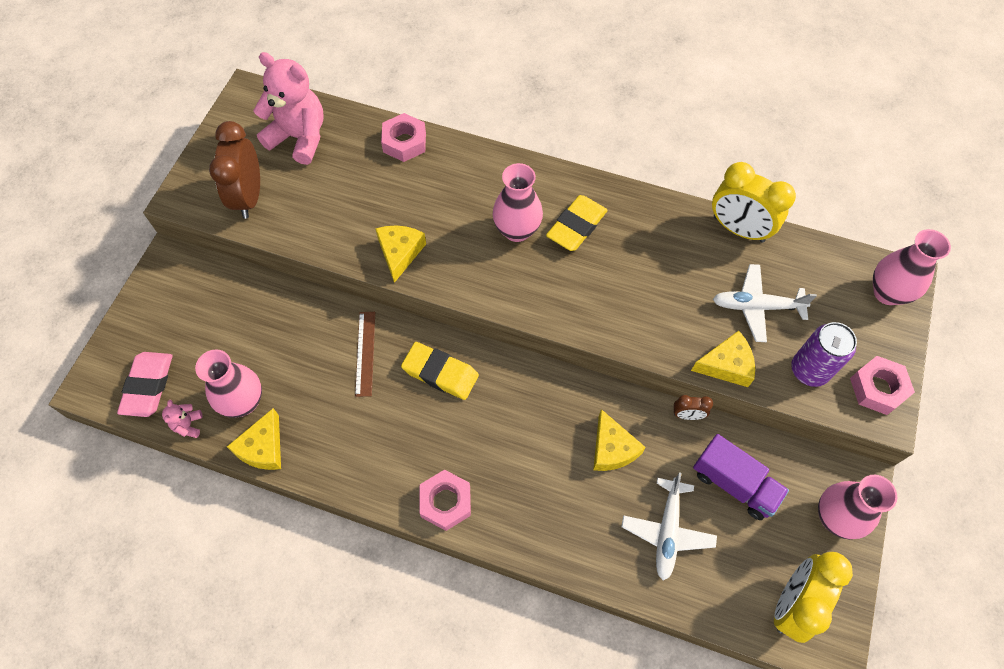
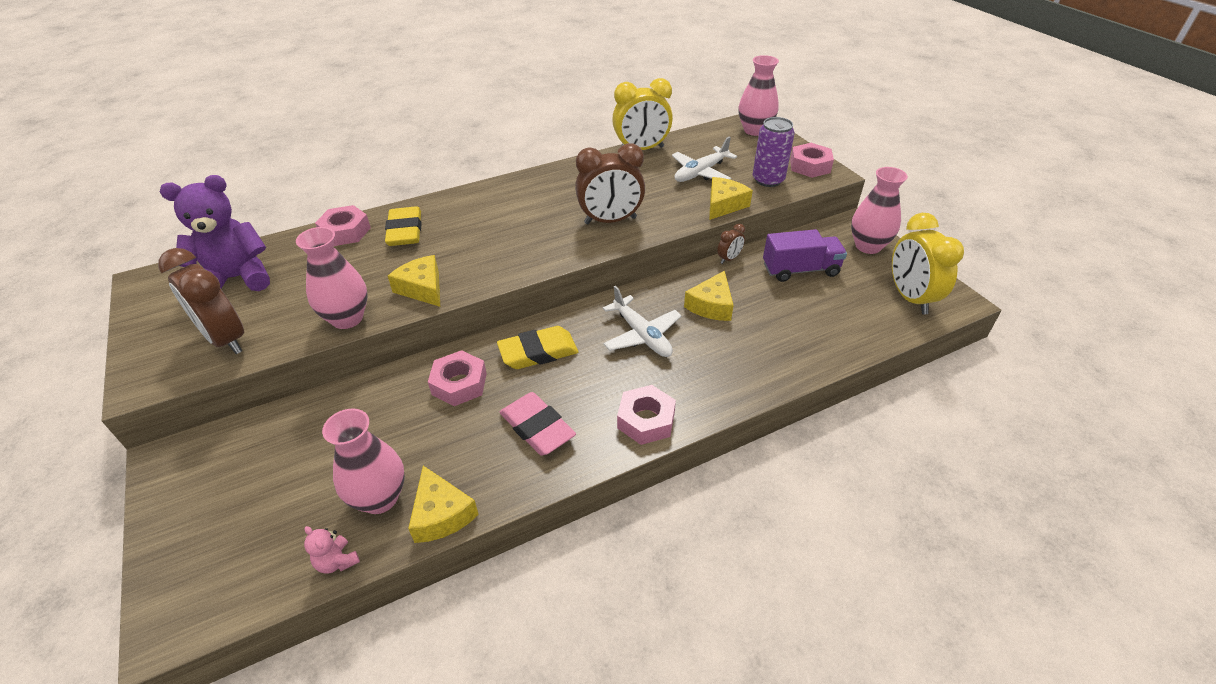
camera: 45 degrees left, 20 degrees down
pink eraser [117,352,173,417] -> pink eraser moved to [500,392,576,456]
pink teddy bear [253,52,324,165] -> purple teddy bear [160,175,270,291]
brown ruler [355,312,375,397] -> pink nut [428,350,487,406]
pink vase [493,163,543,242] -> pink vase moved to [296,227,368,329]
yellow eraser [546,195,608,251] -> yellow eraser moved to [385,206,422,246]
yellow cheese [593,409,646,471] -> yellow cheese turned 90 degrees clockwise [684,271,734,321]
white plane [622,472,717,581] -> white plane moved to [603,286,682,357]
none -> brown clock [575,143,645,224]

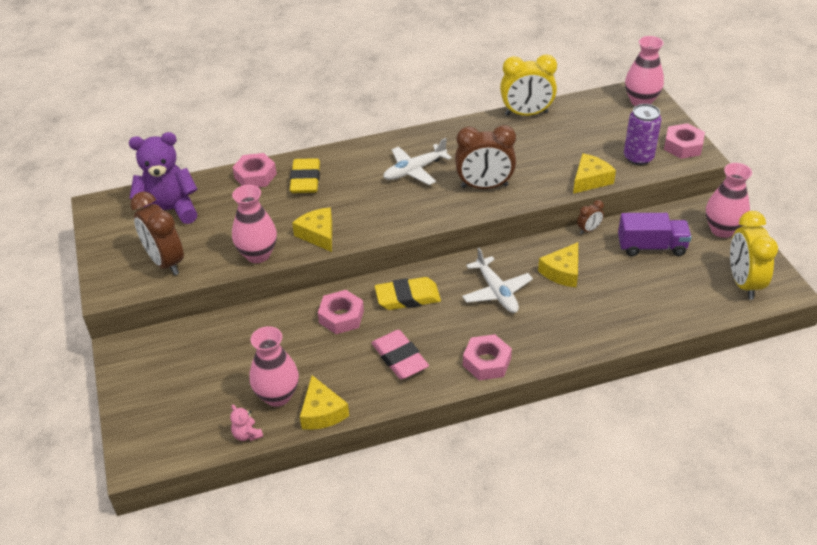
camera: 10 degrees right, 0 degrees up
white plane [672,136,737,182] -> white plane moved to [383,138,452,185]

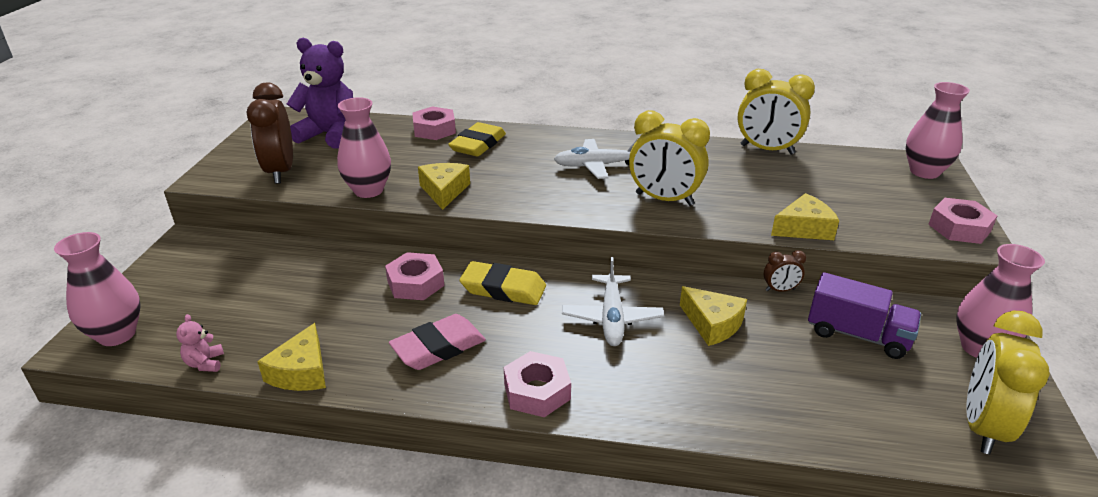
camera: 25 degrees right, 10 degrees down
pink vase [250,326,299,407] -> pink vase moved to [54,232,141,346]
pink eraser [372,330,429,379] -> pink eraser turned 60 degrees clockwise [389,314,486,370]
brown clock [455,125,516,189] -> yellow clock [629,110,710,206]
yellow cheese [538,242,578,287] -> yellow cheese turned 105 degrees counterclockwise [680,286,747,346]
purple can [624,104,662,165] -> none

